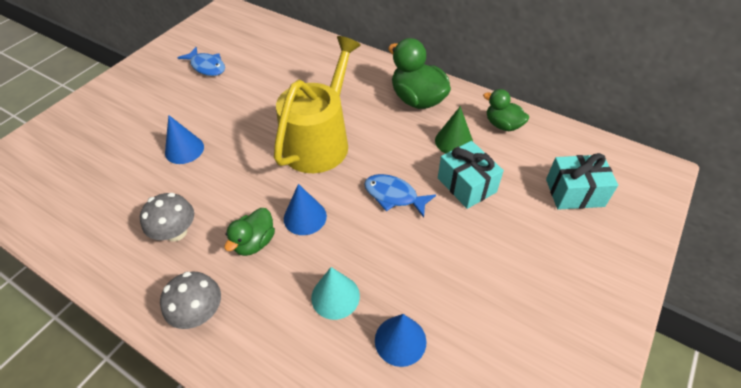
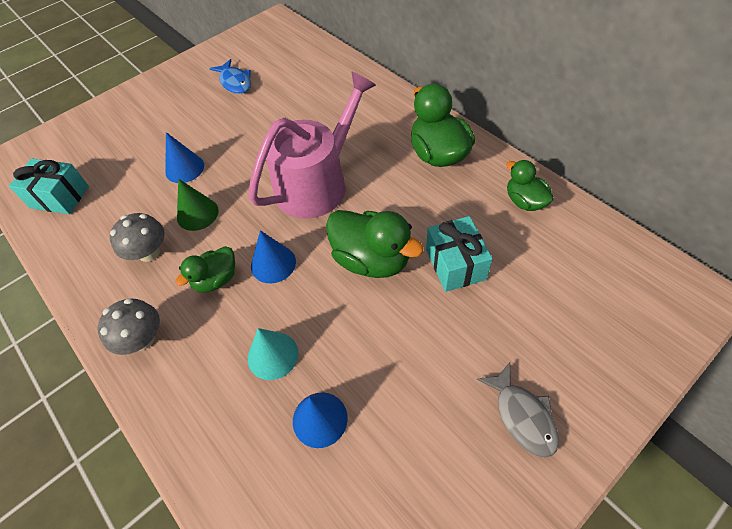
camera: 20 degrees right, 5 degrees up
yellow watering can [274,36,361,173] -> pink watering can [248,71,376,219]
blue fish [364,174,436,218] -> green duck [326,210,424,278]
green cone [435,106,473,153] -> green cone moved to [177,179,219,231]
turquoise gift [546,153,618,210] -> turquoise gift moved to [9,158,89,214]
none -> grey fish [477,362,559,458]

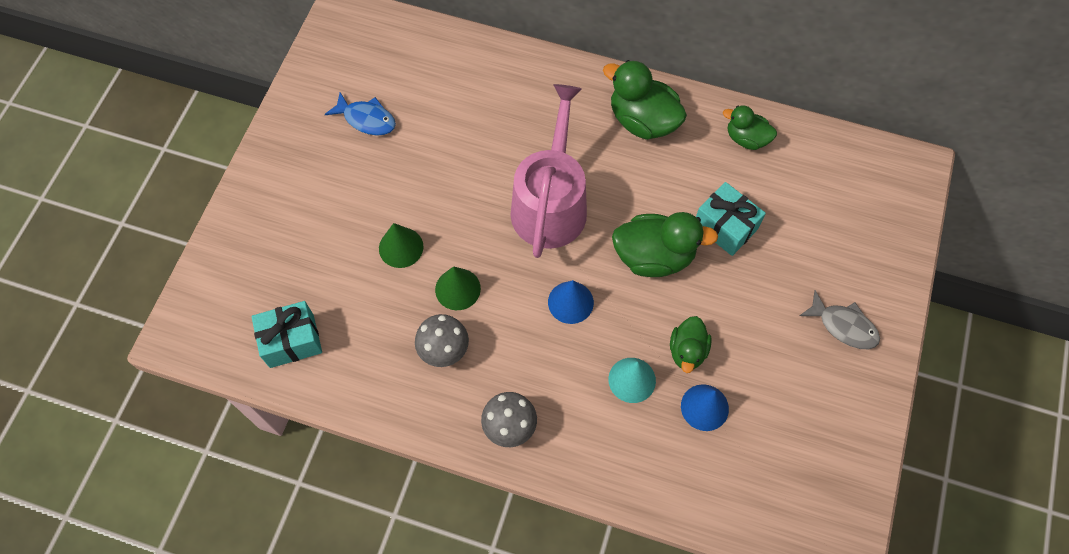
camera: 35 degrees left, 10 degrees up
blue cone [165,132,204,183] -> green cone [379,223,423,268]
green duck [175,246,235,293] -> green duck moved to [670,316,712,373]

